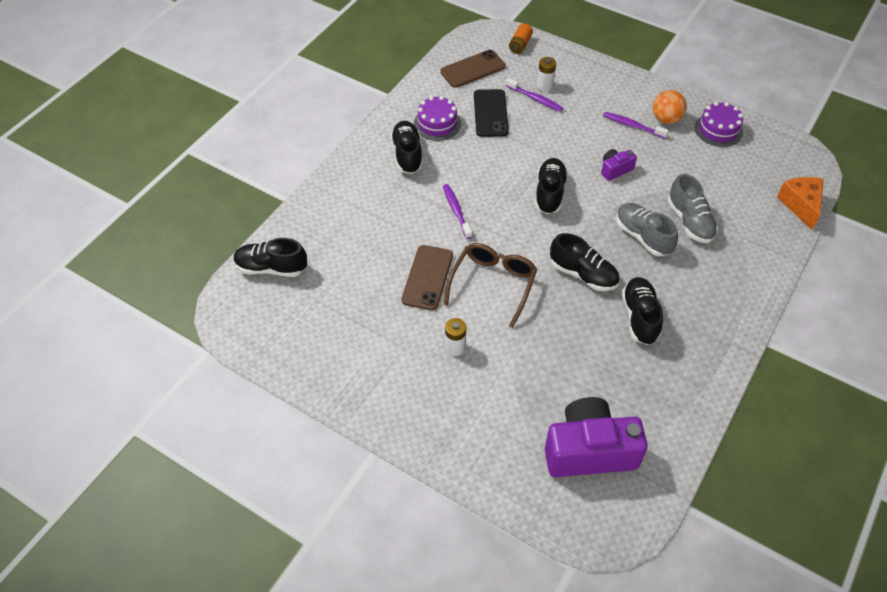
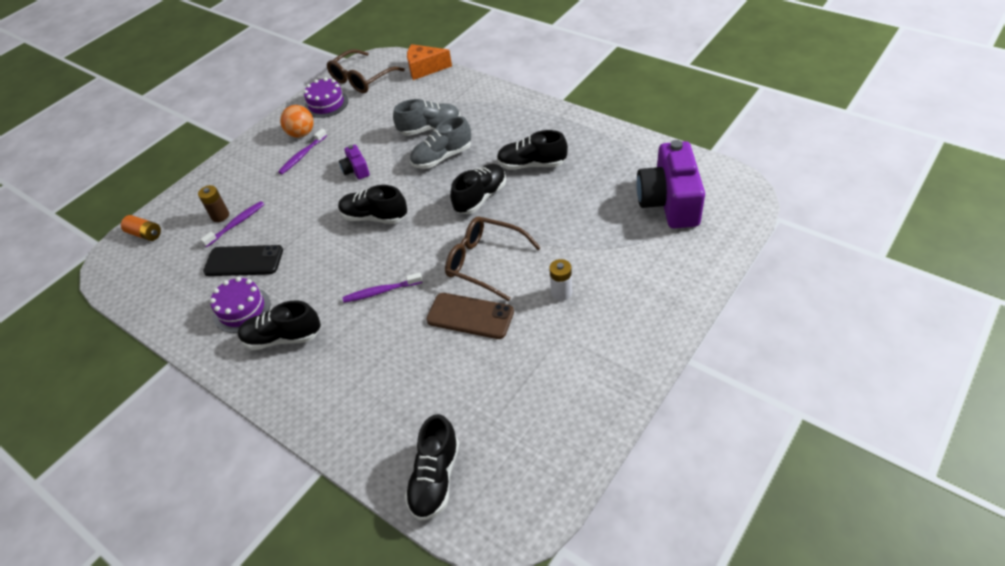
camera: 80 degrees left, 5 degrees down
brown phone [440,50,506,88] -> none
white battery [537,57,556,92] -> brown battery [198,185,229,222]
none -> brown glasses [327,49,405,93]

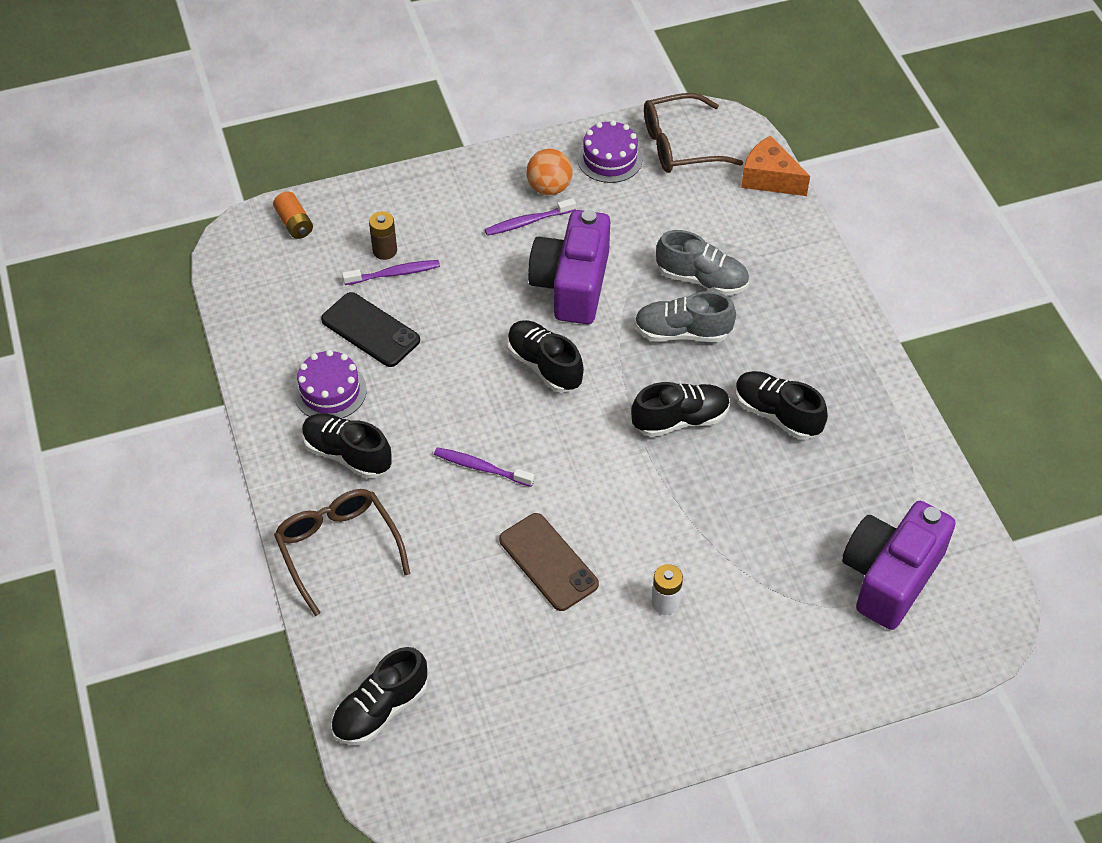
camera: 30 degrees right, 5 degrees up
purple camera [339,145,370,179] -> purple camera [528,210,610,324], size x2.18
brown glasses [445,216,541,301] -> brown glasses moved to [274,489,411,616]

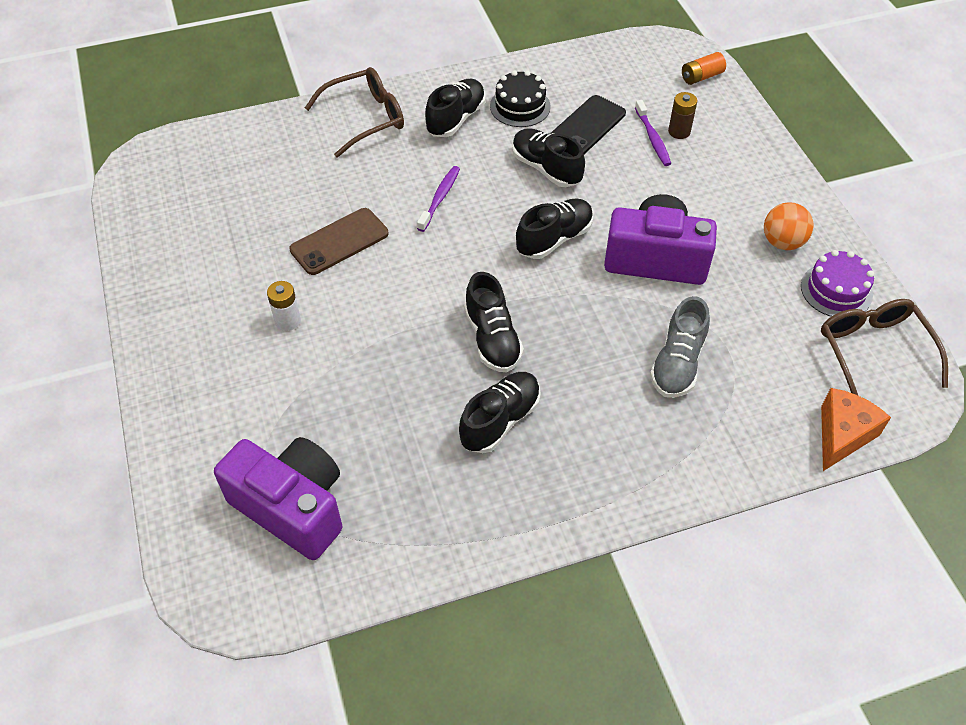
camera: 90 degrees right, 0 degrees up
purple cake [294,350,367,418] -> black cake [490,70,551,127]
black shoe [331,647,427,745] -> black shoe moved to [512,128,585,187]
purple toothbrush [485,198,576,236] -> none
grey shoe [634,291,736,342] -> none

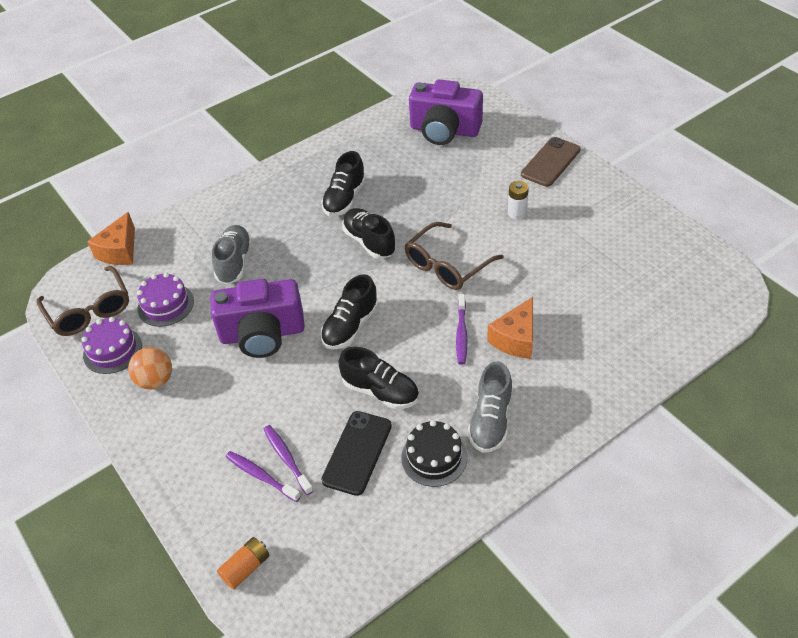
camera: 165 degrees right, 5 degrees down
brown phone [289,208,388,275] -> brown phone moved to [521,137,581,187]
brown glasses [305,67,404,158] -> brown glasses moved to [404,222,504,290]
black shoe [425,79,486,137] -> grey shoe [467,361,513,453]
brown battery [668,92,698,139] -> purple toothbrush [226,451,301,502]
none -> purple cake [137,272,194,327]
none -> orange cheese [487,297,533,359]

